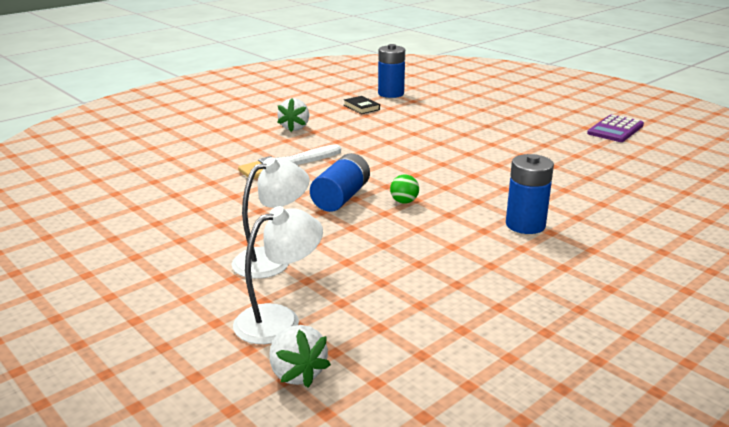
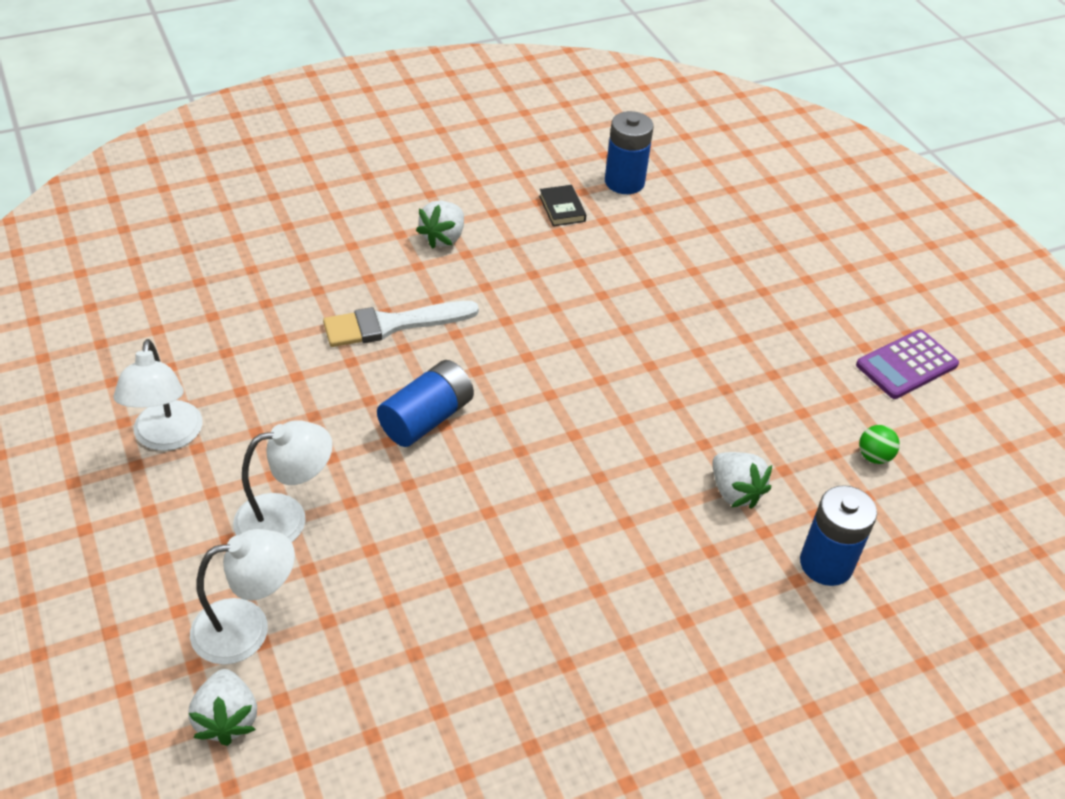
camera: 15 degrees right, 20 degrees up
green ball [390,174,419,204] -> green ball moved to [859,425,900,464]
blue battery [506,154,554,234] -> blue battery moved to [800,485,877,586]
none -> white lamp [113,339,203,451]
none -> white strawberry [712,452,772,509]

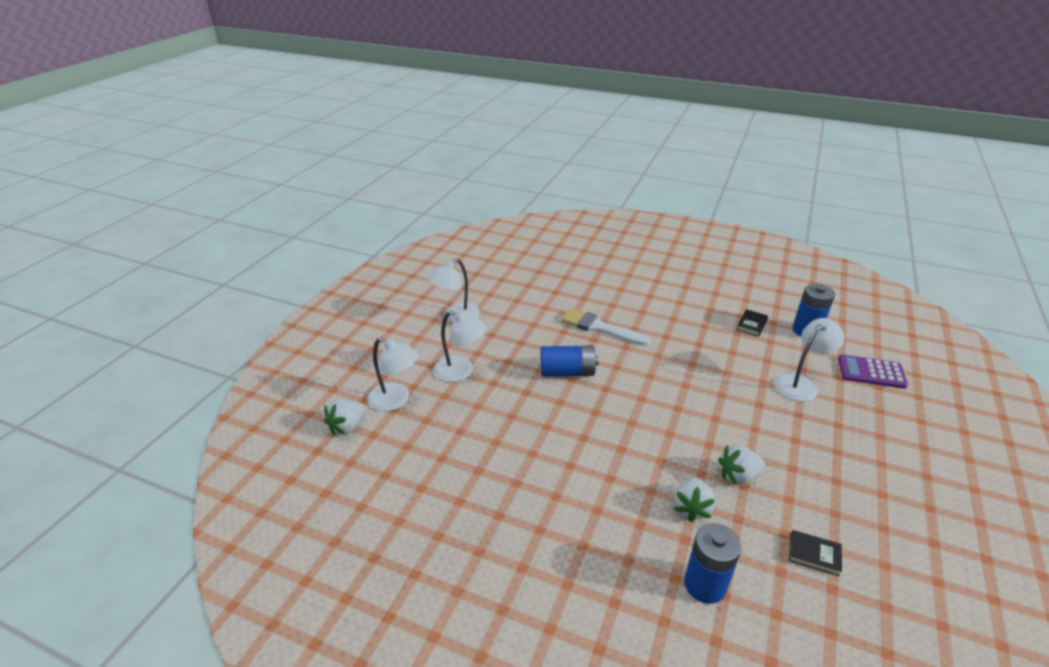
camera: 50 degrees right, 10 degrees down
white strawberry [416,200,464,249] -> white strawberry moved to [718,445,765,485]
purple calculator [856,329,959,399] -> purple calculator moved to [838,355,908,389]
green ball [859,425,900,464] -> black book [789,530,842,576]
none -> white lamp [775,318,844,401]

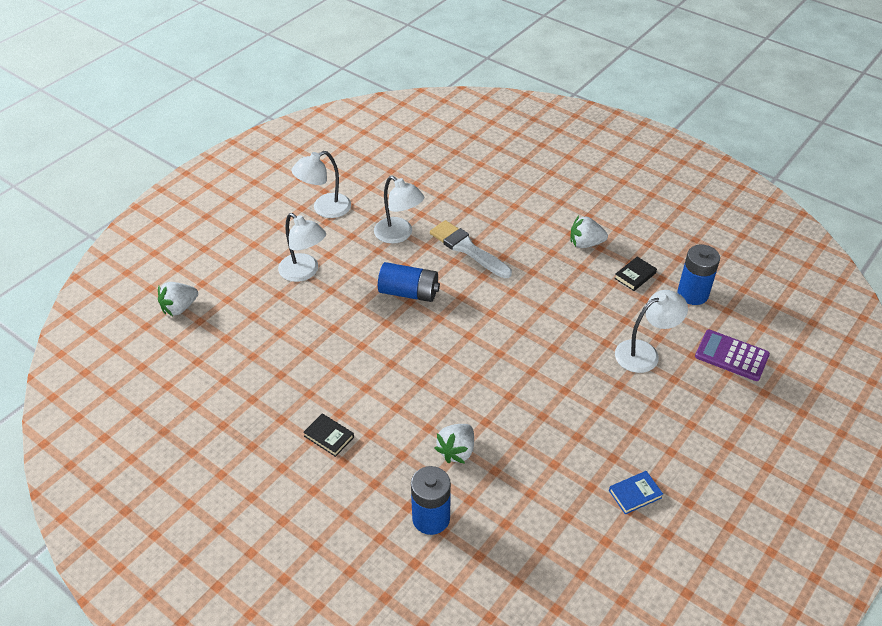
camera: 15 degrees right, 10 degrees up
white lamp [368,337,419,411] -> white lamp moved to [374,176,424,244]
white strawberry [718,445,765,485] -> white strawberry moved to [570,216,608,248]
black book [789,530,842,576] -> black book moved to [303,413,354,457]
none -> blue book [609,471,663,515]

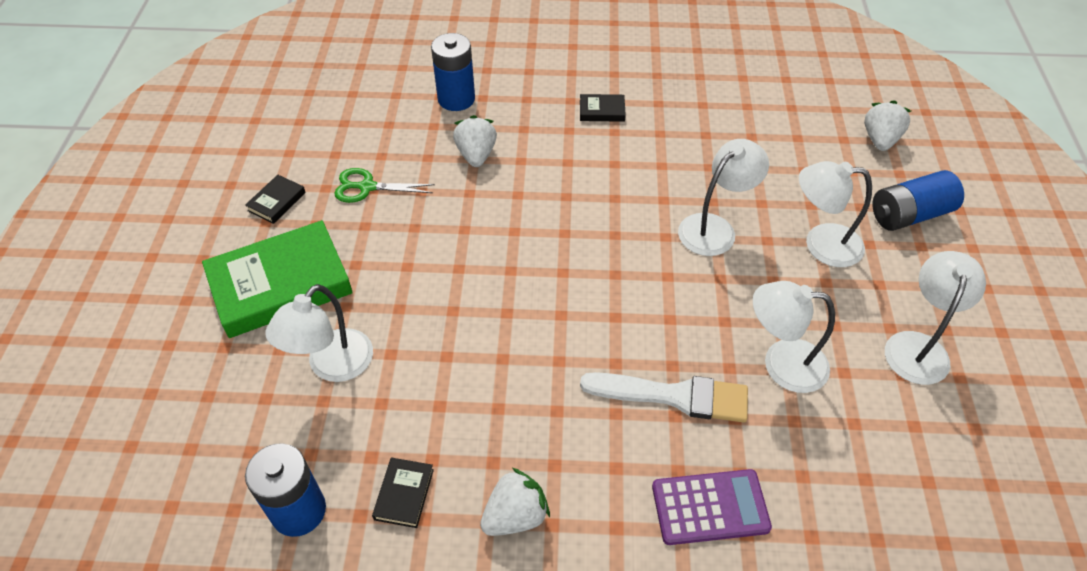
camera: 145 degrees right, 5 degrees up
blue battery [378,262,440,302] -> blue battery moved to [872,170,964,231]
blue book [609,471,663,515] -> black book [245,175,306,224]
purple calculator [695,330,770,381] -> purple calculator moved to [652,469,772,545]
none -> green book [202,220,353,338]
none -> green scissors [334,168,435,203]
none -> white lamp [678,139,769,256]

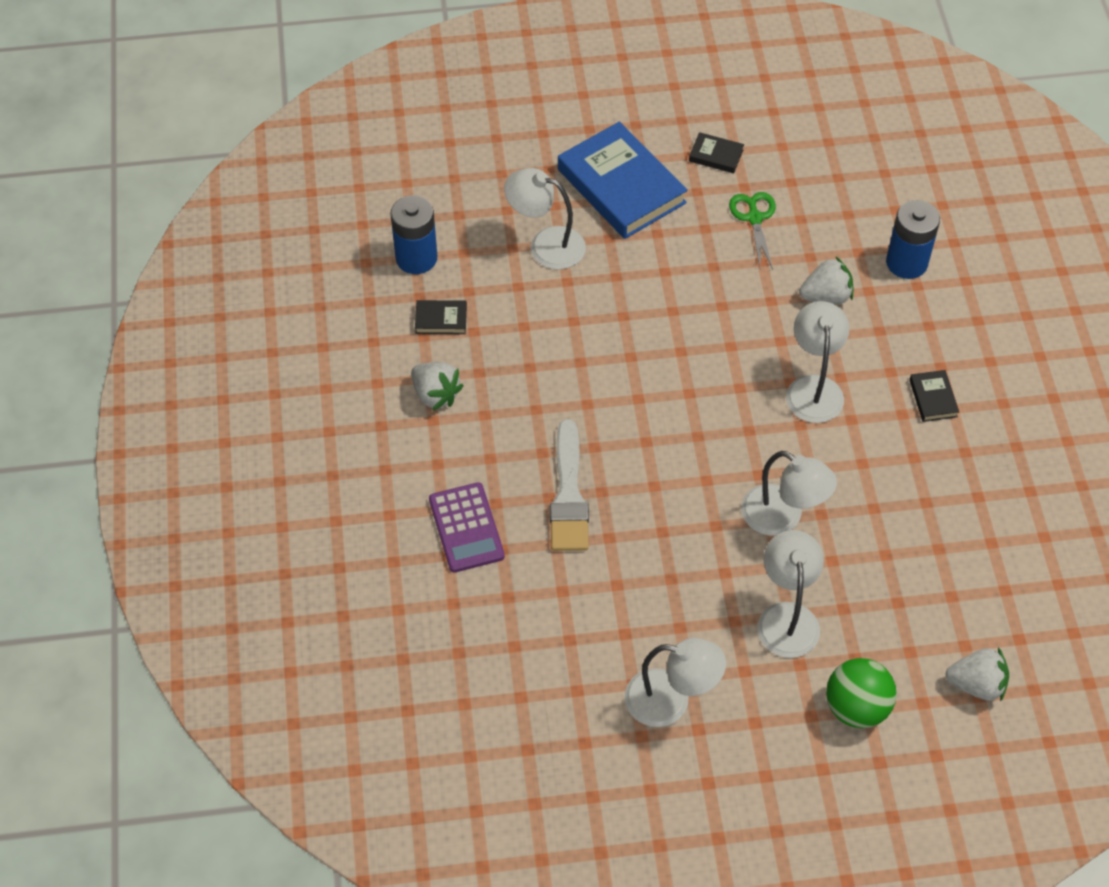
camera: 80 degrees right, 5 degrees up
green book [202,220,353,338] -> blue book [558,122,688,239]
white lamp [753,281,835,393] -> white lamp moved to [786,301,849,423]
blue battery [872,170,964,231] -> green ball [826,658,897,728]

